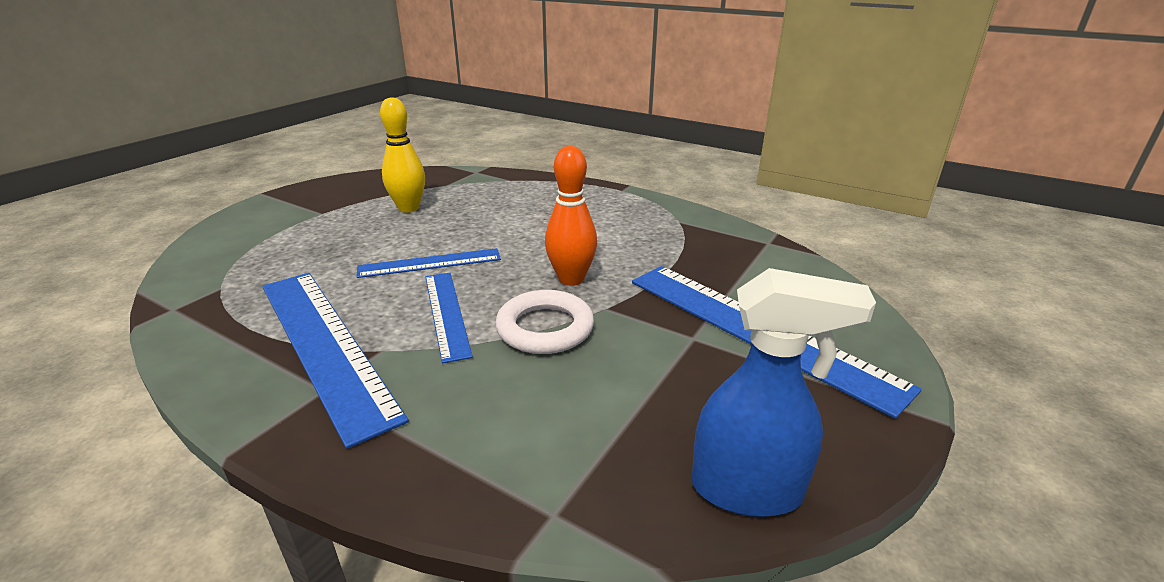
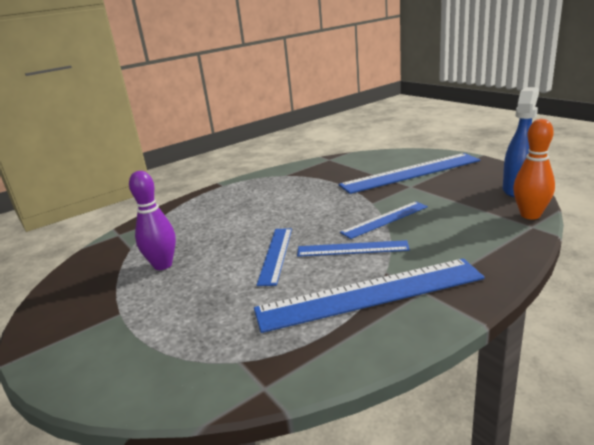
camera: 65 degrees left, 5 degrees down
yellow bowling pin [380,97,425,213] -> purple bowling pin [129,171,176,270]
white ring [495,290,594,354] -> blue ruler [340,202,428,239]
orange bowling pin [545,146,597,286] -> orange bowling pin moved to [513,119,555,219]

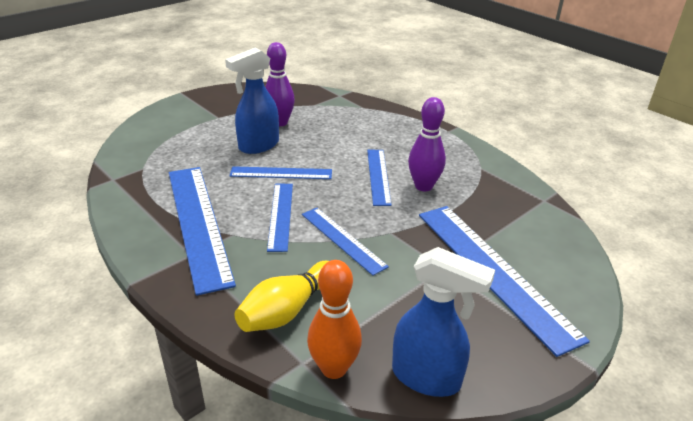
camera: 80 degrees right, 10 degrees up
none -> blue spray bottle [225,48,279,154]
none -> yellow bowling pin [235,261,329,332]
none -> blue ruler [367,150,392,206]
none -> purple bowling pin [408,97,446,191]

